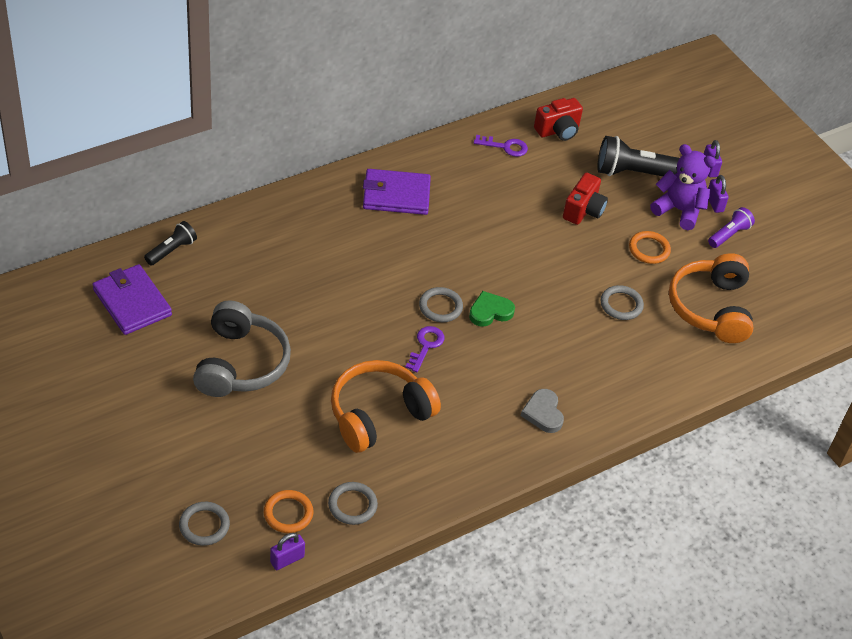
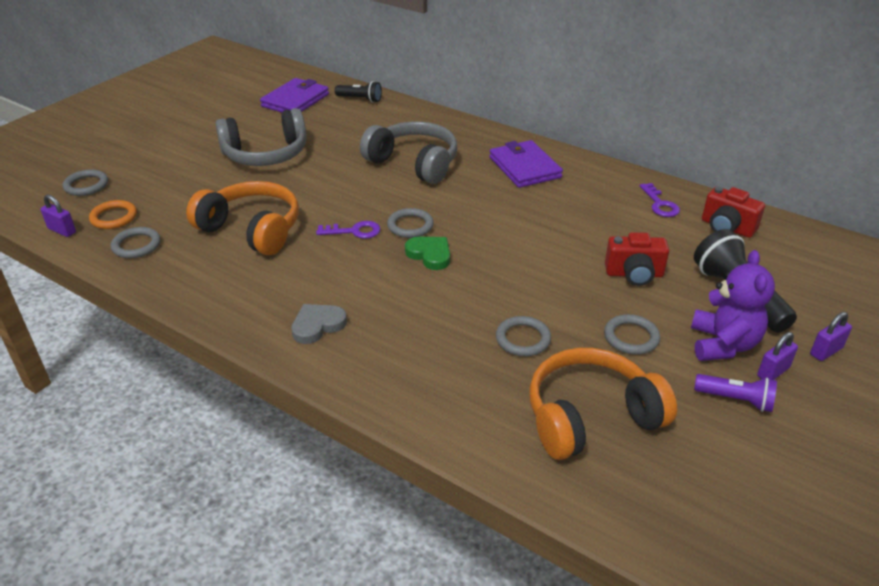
camera: 70 degrees right, 10 degrees down
orange ring [629,231,671,264] -> grey ring [604,314,660,355]
none -> grey headphones [360,121,457,184]

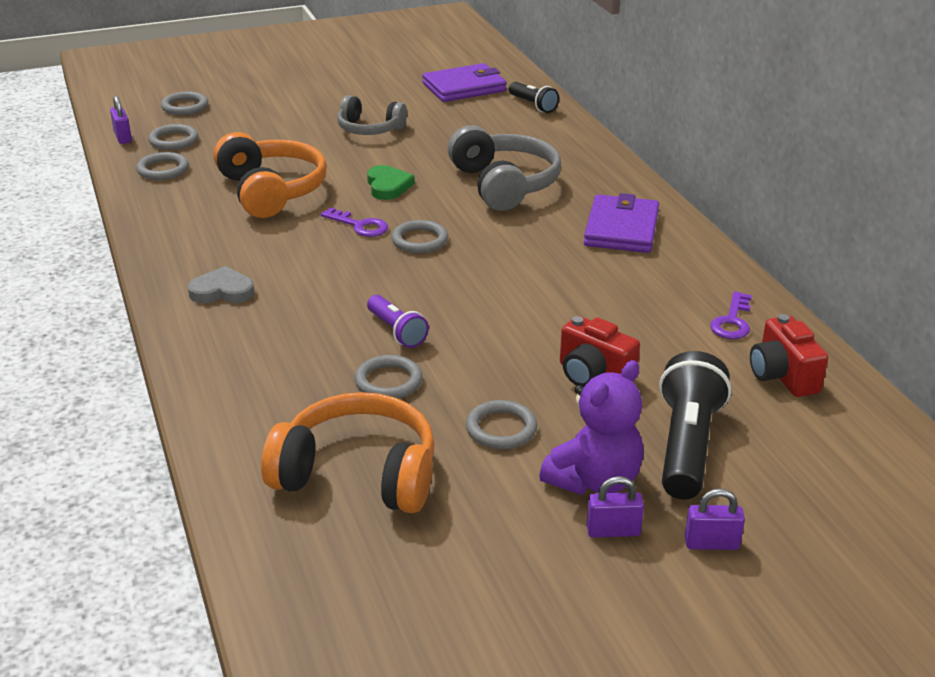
camera: 35 degrees right, 5 degrees down
orange ring [89,200,137,229] -> grey ring [148,124,199,150]
grey headphones [215,108,306,166] -> grey headphones [337,95,407,135], size x0.64
green heart [405,237,450,270] -> green heart moved to [367,165,415,200]
purple flashlight [694,374,777,412] -> purple flashlight moved to [367,295,429,348]

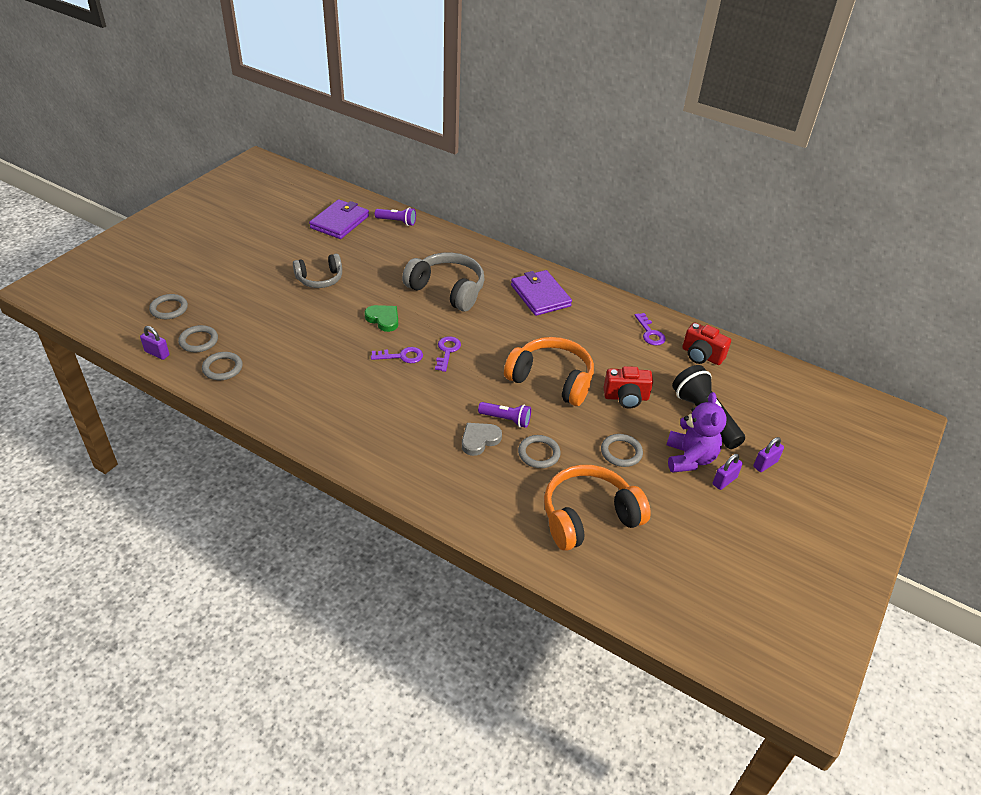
camera: 40 degrees left, 10 degrees up
grey heart [188,266,255,303] -> grey heart moved to [462,423,502,456]
orange headphones [213,132,327,218] -> orange headphones moved to [504,337,594,406]
grey ring [391,220,448,253] -> purple key [435,336,461,372]
black flashlight [509,82,559,113] -> purple flashlight [375,207,416,226]

